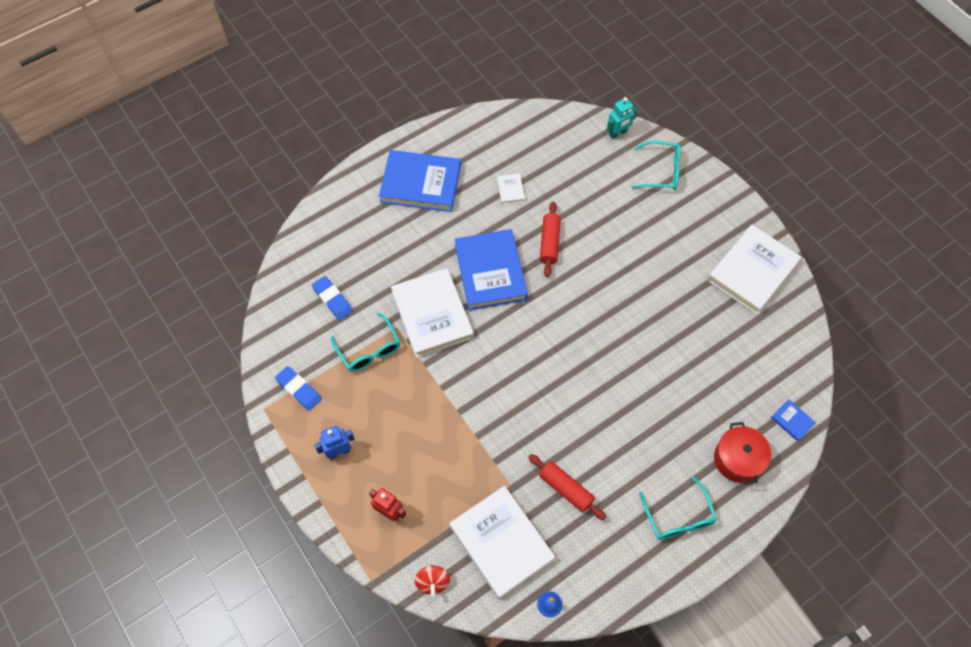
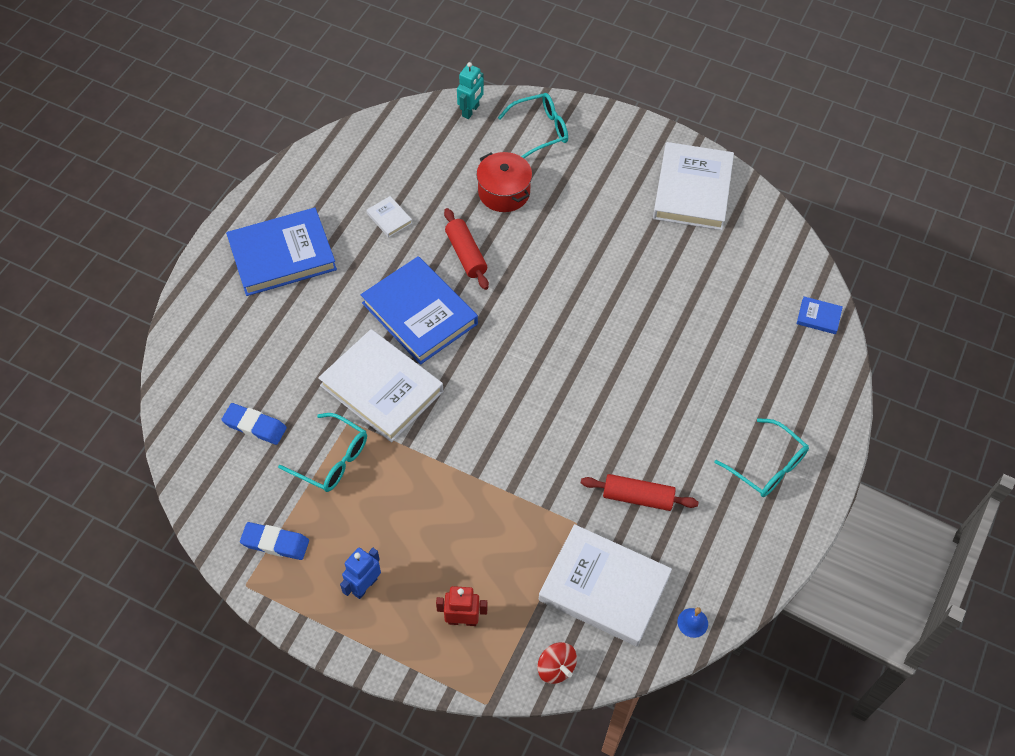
camera: 30 degrees left, 5 degrees down
red pot [714,422,772,485] -> red pot moved to [476,152,532,212]

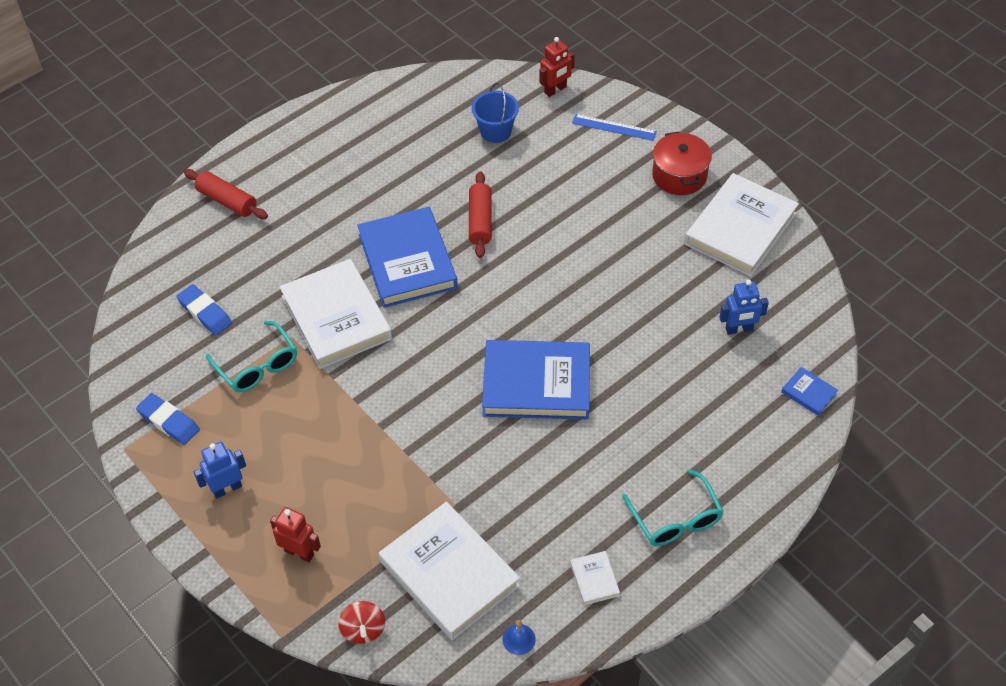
camera: 25 degrees right, 5 degrees down
blue book [226,208,337,296] -> blue book moved to [482,340,590,420]
white book [366,196,412,238] -> white book moved to [570,551,620,605]
turquoise robot [457,62,484,119] -> red robot [539,37,575,97]
red pot [476,152,532,212] -> red pot moved to [652,131,712,195]
turquoise glasses [498,93,568,158] -> blue ruler [572,114,657,141]
red rolling pin [581,474,699,511] -> red rolling pin moved to [184,169,268,219]
none -> blue bucket [472,83,519,143]
none -> blue robot [719,280,769,335]

